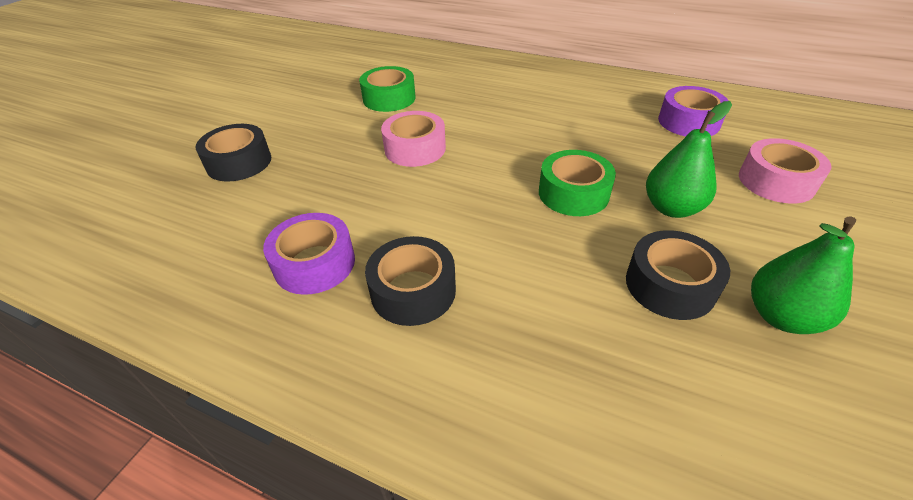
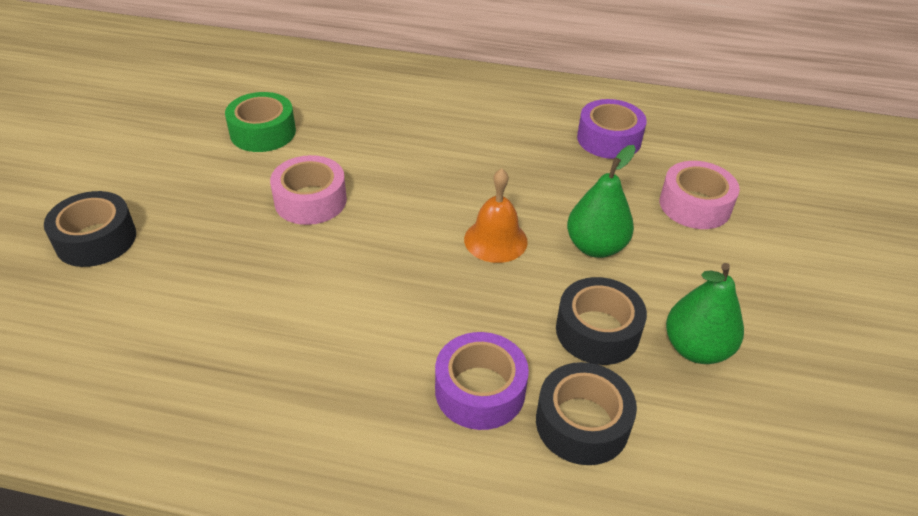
camera: 15 degrees left, 0 degrees up
purple tape [263,213,355,295] -> purple tape moved to [435,332,529,430]
black tape [365,236,456,326] -> black tape moved to [536,362,637,465]
green tape [539,150,616,216] -> orange bell [464,169,528,263]

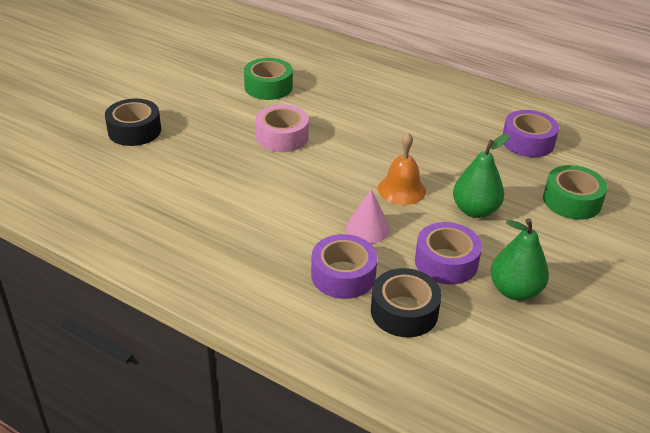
camera: 20 degrees right, 5 degrees down
black tape [556,277,647,365] -> purple tape [415,222,482,285]
pink tape [660,161,740,229] -> green tape [543,165,608,220]
none -> pink cone [346,189,390,243]

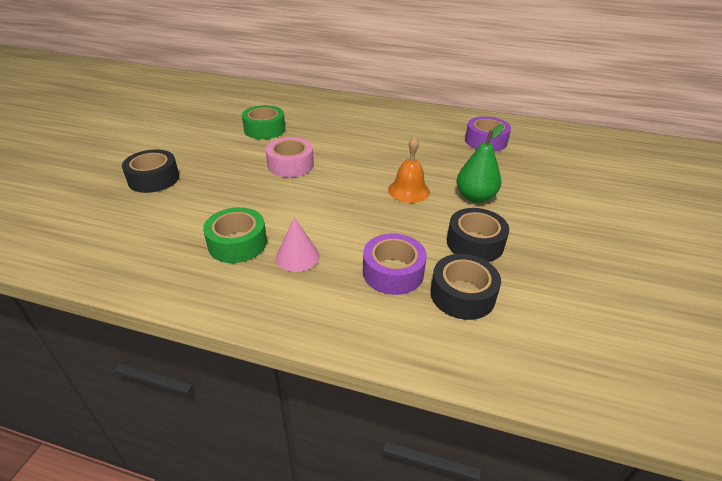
camera: 15 degrees left, 0 degrees up
pink cone [346,189,390,243] -> pink cone moved to [276,217,320,272]
purple tape [415,222,482,285] -> black tape [447,208,509,262]
green pear [491,218,549,301] -> none
green tape [543,165,608,220] -> green tape moved to [203,207,267,263]

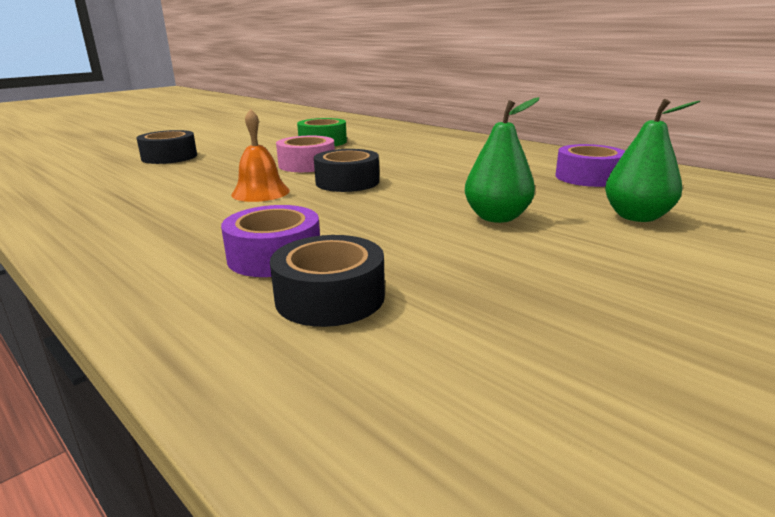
camera: 30 degrees right, 15 degrees down
green tape [203,207,267,263] -> none
pink cone [276,217,320,272] -> none
orange bell [388,136,430,203] -> orange bell moved to [231,109,290,202]
black tape [447,208,509,262] -> black tape moved to [314,149,379,192]
none -> green pear [605,99,700,222]

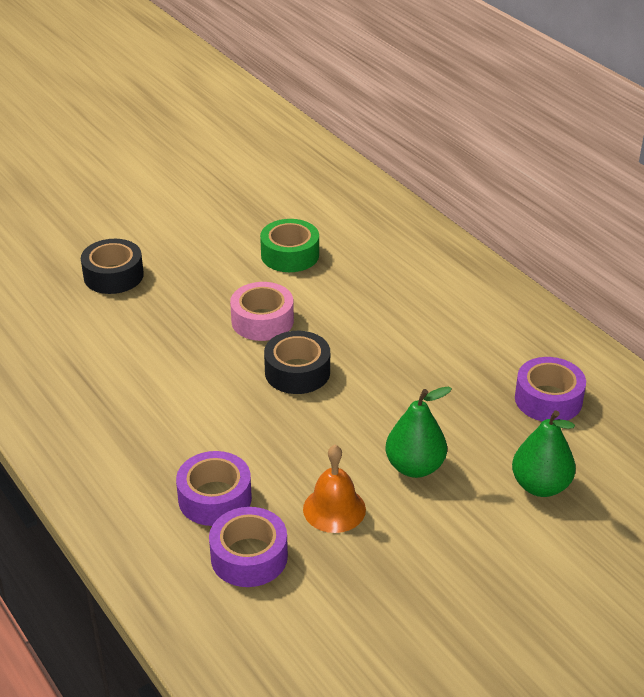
camera: 10 degrees right, 15 degrees up
orange bell [231,109,290,202] -> orange bell moved to [303,445,366,533]
black tape [270,235,385,327] -> purple tape [209,507,288,587]

